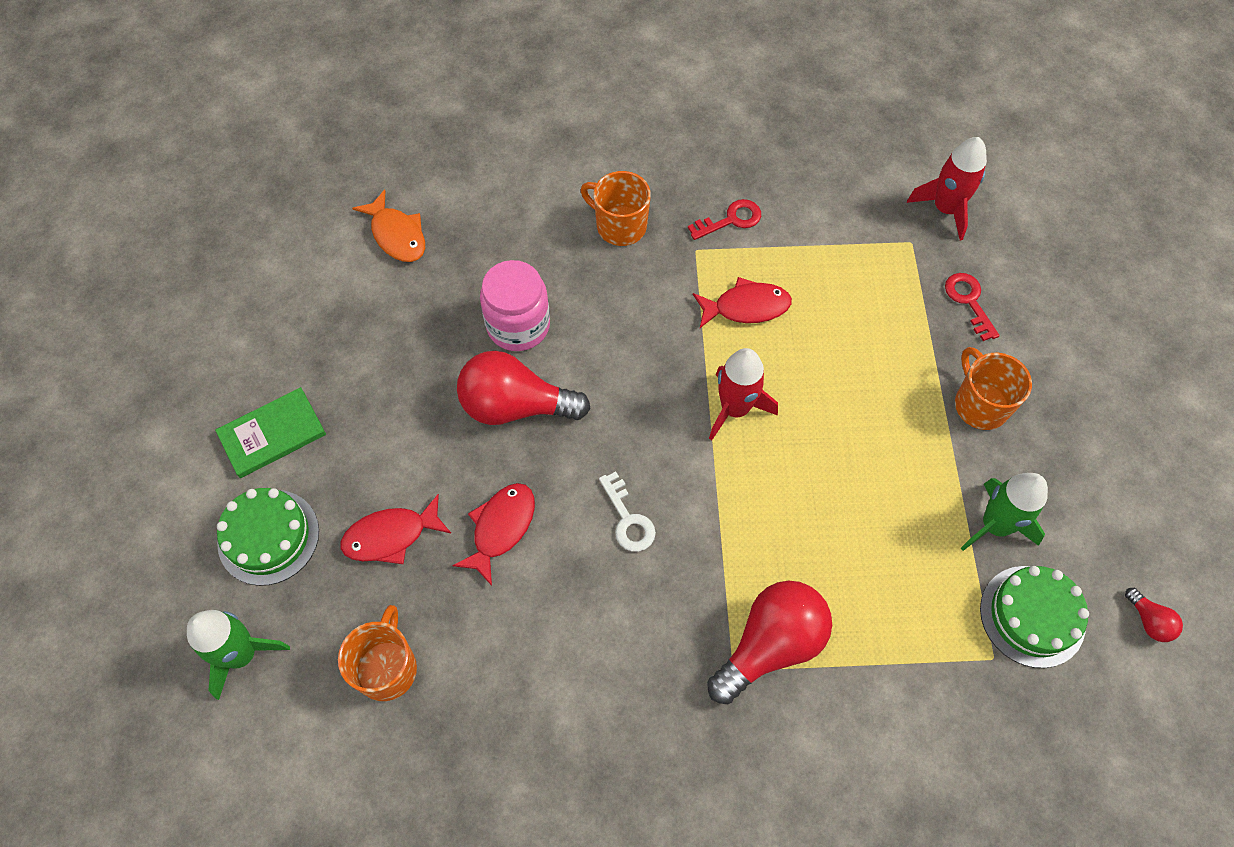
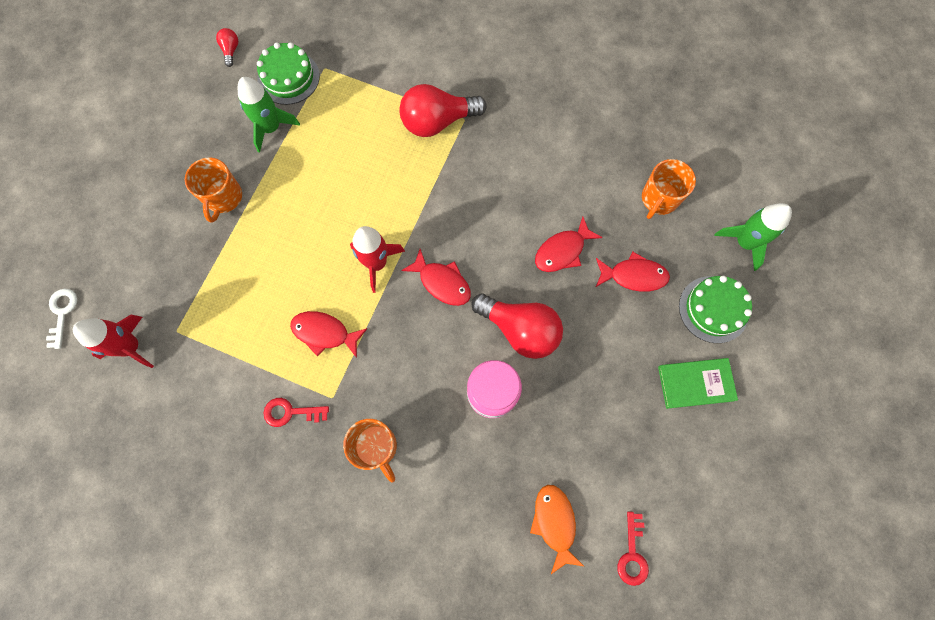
camera: 155 degrees left, 10 degrees up
white key [599,472,656,552] -> white key moved to [46,289,77,349]
red key [945,273,1000,341] -> red key moved to [617,512,649,586]
none -> red fish [401,249,471,306]

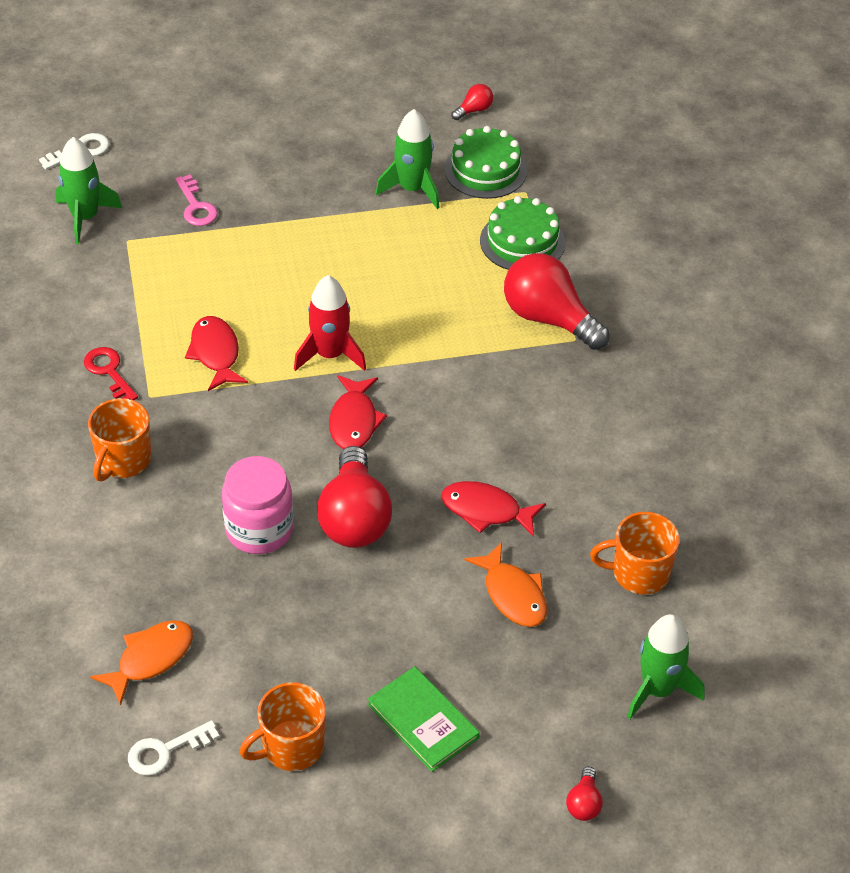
camera: 55 degrees right, 25 degrees down
red rocket [73,315,154,368] -> green rocket [55,137,122,244]
orange mug [185,158,242,223] -> orange mug moved to [239,682,326,771]
red fish [596,252,670,292] -> orange fish [464,542,547,627]
red key [617,512,649,586] -> white key [128,720,220,776]
green cake [679,276,752,343] -> green cake moved to [480,196,565,270]
none -> pink key [176,174,218,226]
none -> red light bulb [566,767,603,821]

